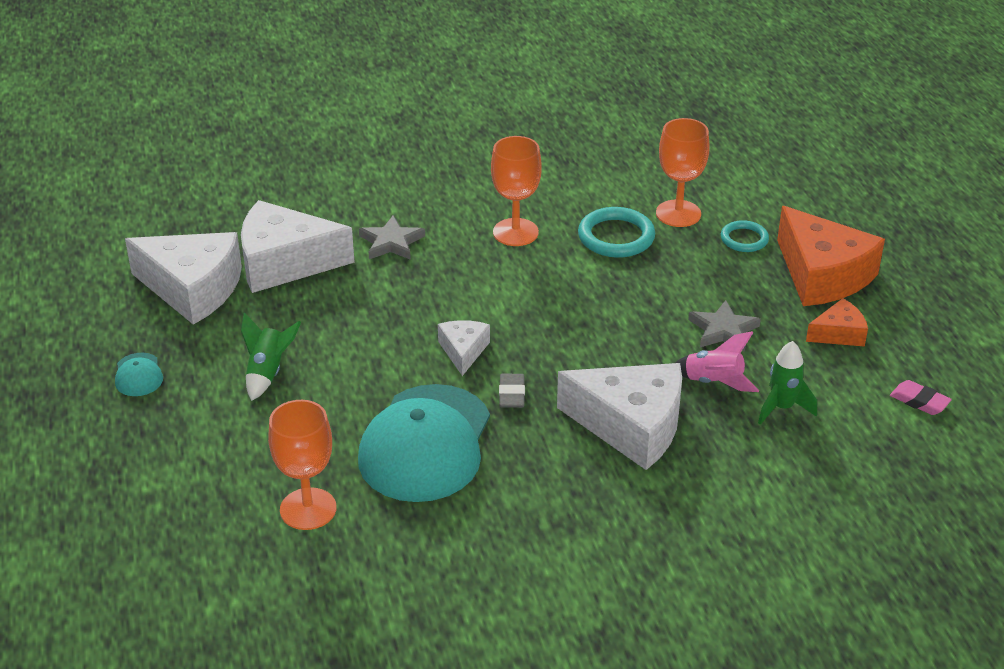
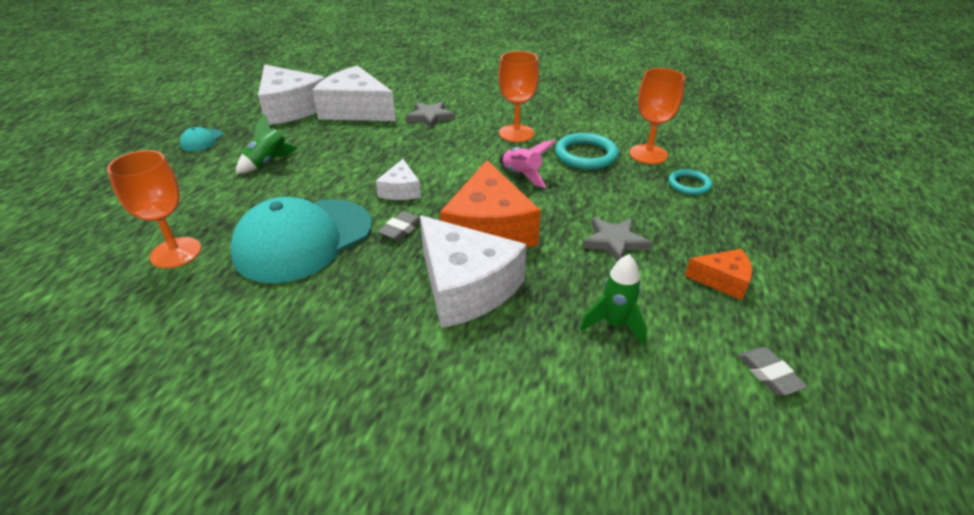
camera: 30 degrees right, 0 degrees up
white cheese [438,320,490,376] -> white cheese turned 150 degrees clockwise [376,159,421,200]
pink rocket [675,331,759,392] -> pink rocket moved to [500,140,556,188]
orange cheese [777,206,885,306] -> orange cheese moved to [440,160,541,248]
pink eraser [890,380,952,415] -> grey eraser [738,347,807,396]

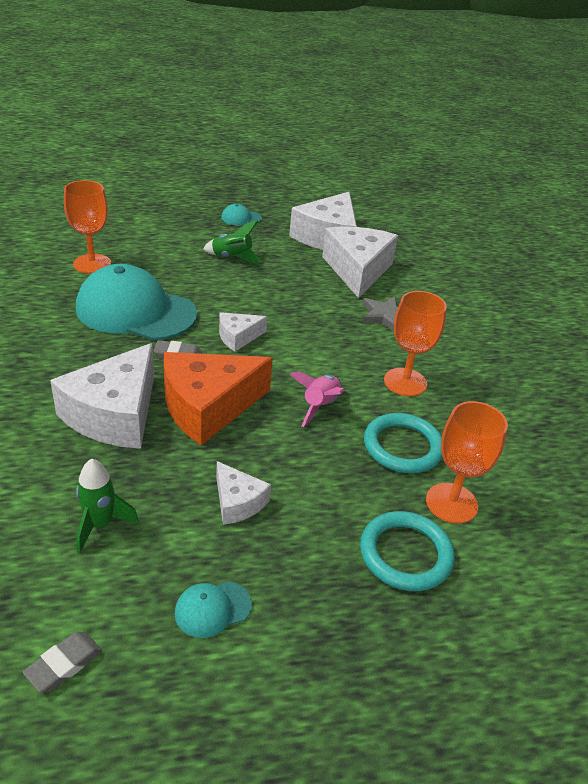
camera: 60 degrees right, 0 degrees up
grey star [582,217,652,261] -> white cheese [216,461,271,525]
turquoise ring [668,169,712,195] -> turquoise ring [360,511,455,591], size x1.60
orange cheese [685,249,752,300] -> turquoise cap [174,581,252,638]

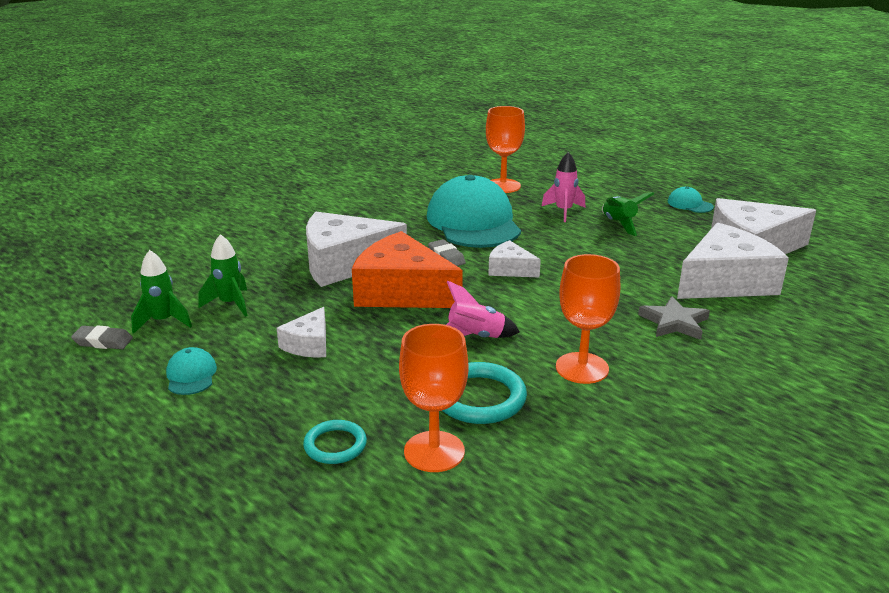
camera: 60 degrees right, 10 degrees down
turquoise cap [174,581,252,638] -> turquoise cap turned 45 degrees clockwise [166,347,217,395]
turquoise ring [360,511,455,591] -> turquoise ring [303,420,367,464], size x0.62
none -> green rocket [131,250,192,334]
none -> pink rocket [542,152,585,222]

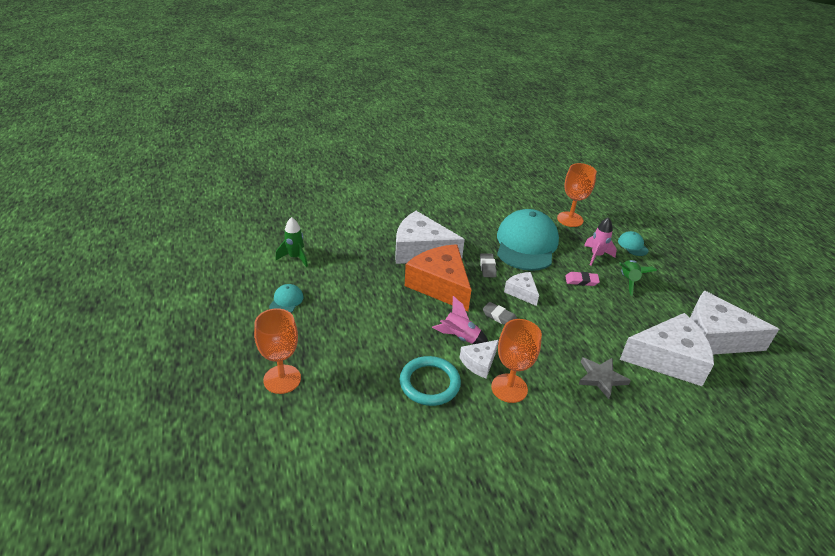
camera: 25 degrees right, 10 degrees up
grey eraser [71,325,133,349] -> grey eraser moved to [483,302,517,325]
green rocket [198,234,247,317] -> none
white cheese [276,307,326,357] -> white cheese moved to [460,340,499,378]
turquoise ring [303,420,367,464] -> none
orange goblet [399,324,468,472] -> orange goblet moved to [254,308,301,394]
turquoise cap [668,187,714,213] -> turquoise cap moved to [618,231,649,256]
none -> pink eraser [566,272,600,286]

